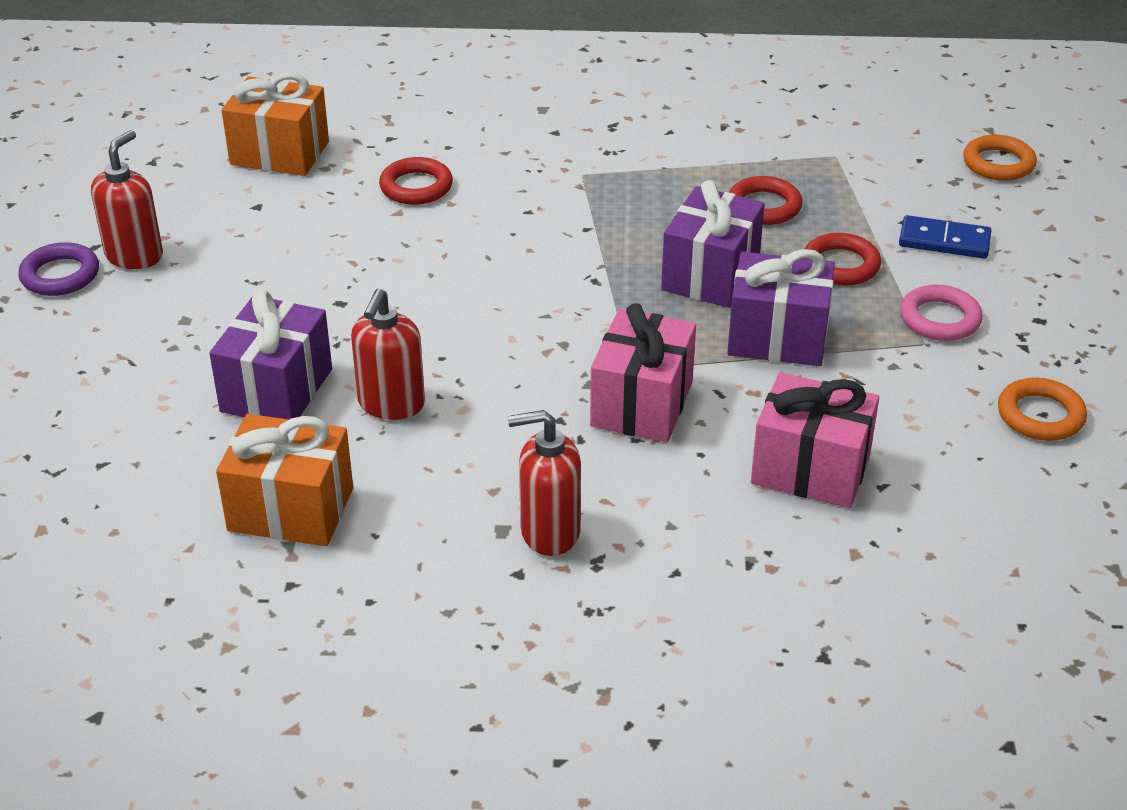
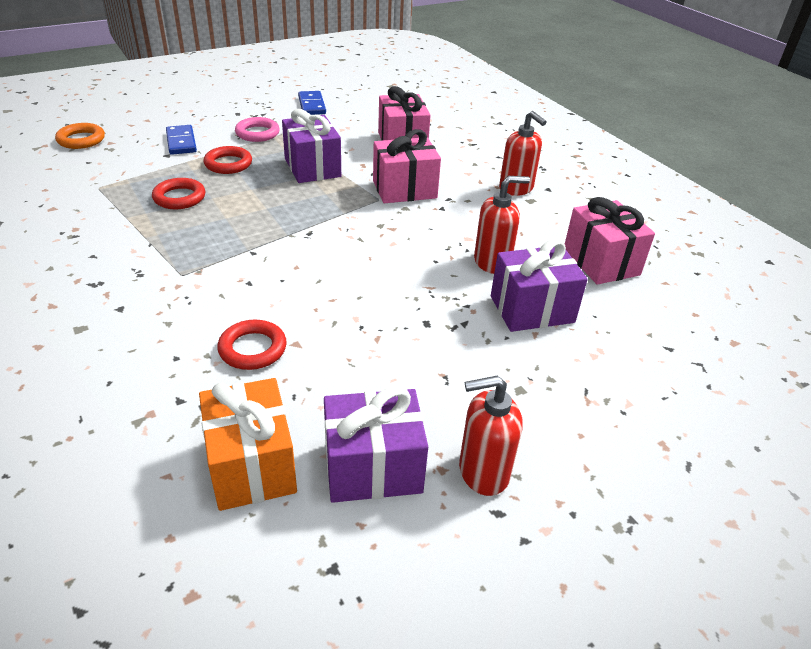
camera: 125 degrees left, 0 degrees up
purple ring [18,242,99,296] -> none
orange gift [216,414,353,546] -> pink gift [565,197,655,285]
purple gift [661,180,765,308] -> purple gift moved to [324,386,428,503]
orange ring [998,378,1087,441] -> blue domino [298,91,326,115]

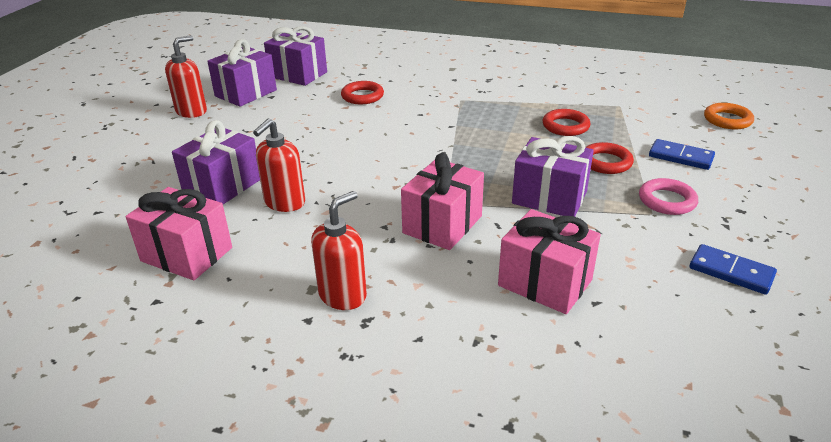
camera: 140 degrees right, 5 degrees down
orange gift [199,378,297,511] -> purple gift [264,26,327,86]
red soap dispenser [499,111,546,196] -> red soap dispenser turned 120 degrees clockwise [311,191,367,310]

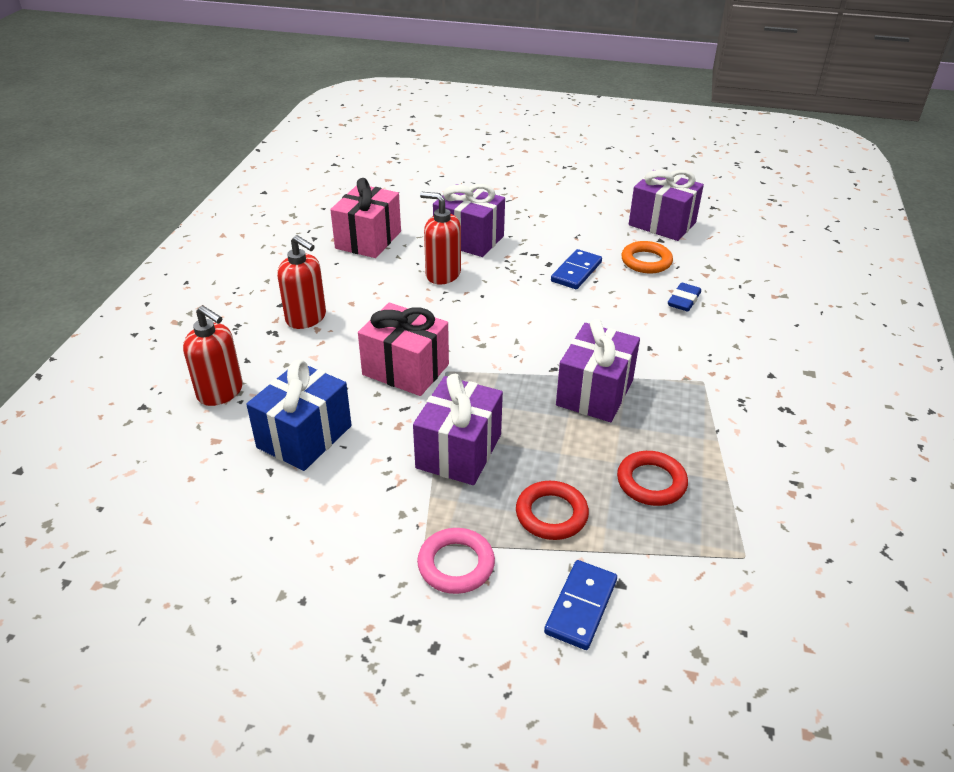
camera: 85 degrees right, 5 degrees up
red soap dispenser [165,35,207,118] -> red soap dispenser moved to [183,305,243,406]
purple gift [264,26,327,86] -> purple gift moved to [556,319,640,422]
red ring [341,81,384,104] -> blue eraser [668,283,701,311]
pink gift [498,209,601,314] -> blue gift [246,360,352,471]
blue domino [690,244,777,295] -> blue domino moved to [551,249,602,289]
orange ring [704,103,754,129] -> orange ring moved to [621,241,673,274]

